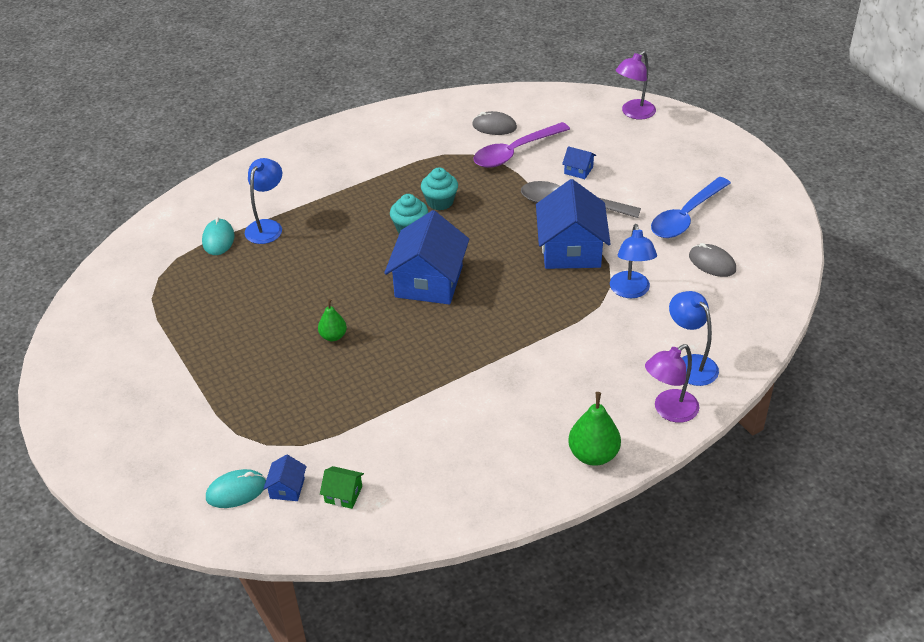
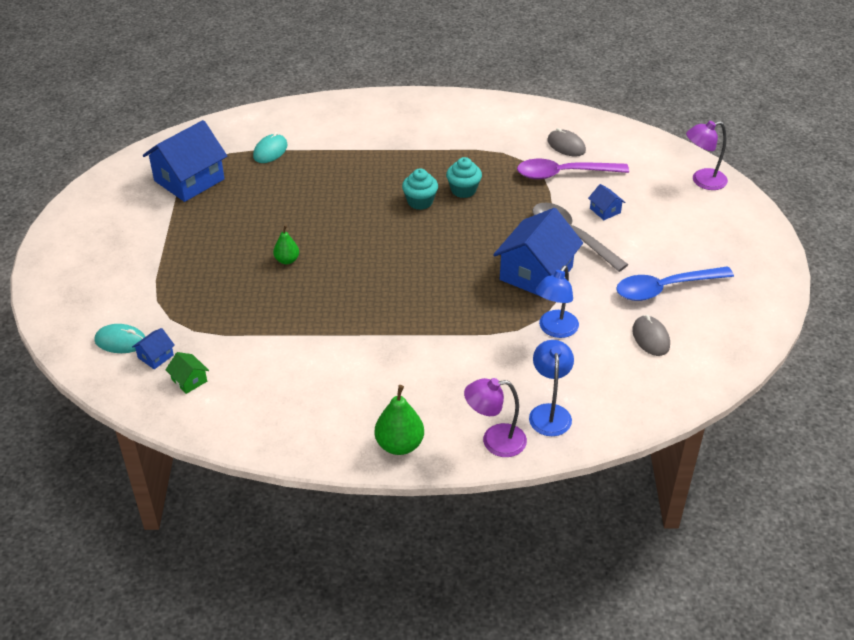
camera: 30 degrees right, 0 degrees up
blue lamp [245,158,282,244] -> none
blue house [384,210,469,305] -> blue house moved to [143,120,227,202]

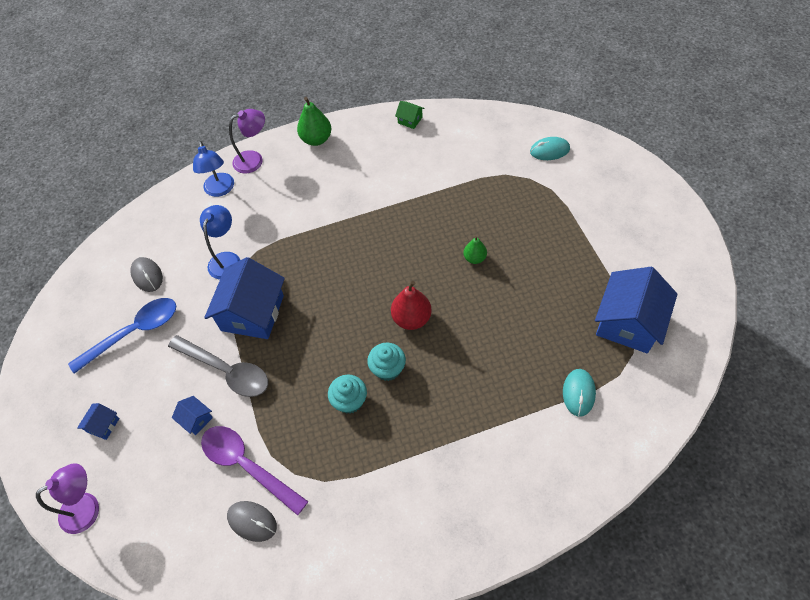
camera: 165 degrees right, 15 degrees up
blue house [132,328,175,369] -> blue house moved to [77,403,120,440]
green house [166,352,209,394] -> green house moved to [395,101,424,129]
purple spoon [517,159,629,179] -> purple spoon turned 120 degrees counterclockwise [201,426,309,516]
none -> red pear [391,281,432,330]

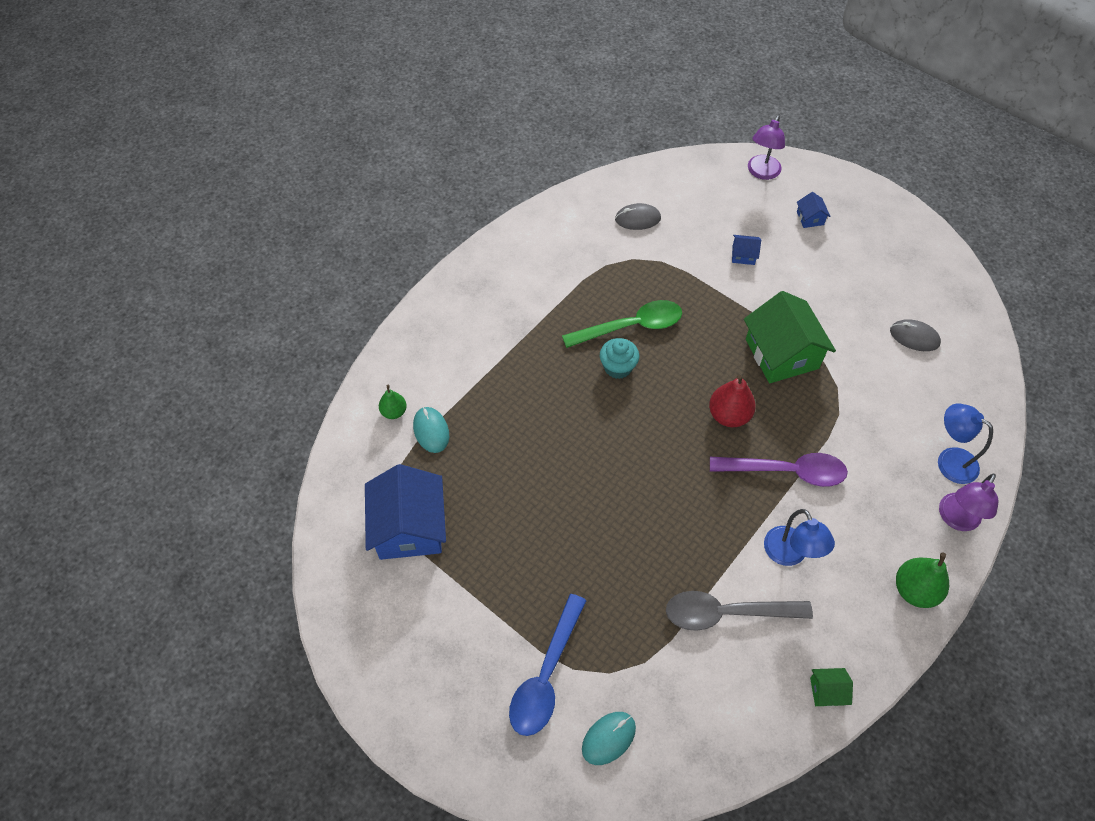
camera: 145 degrees right, 0 degrees up
blue spoon [68,298,176,374] -> blue spoon moved to [509,594,587,736]
grey spoon [168,335,268,397] -> grey spoon moved to [666,591,813,631]
blue lamp [200,205,240,280] -> blue lamp moved to [764,509,835,566]
purple spoon [201,426,309,516] -> purple spoon moved to [710,453,848,487]
blue house [204,257,285,339] -> green house [744,291,836,383]
turquoise cupcake [328,375,367,414] -> green spoon [562,300,682,348]
red pear [391,281,432,330] -> red pear moved to [709,375,756,427]
green pear [463,236,487,264] -> green pear moved to [379,385,407,419]

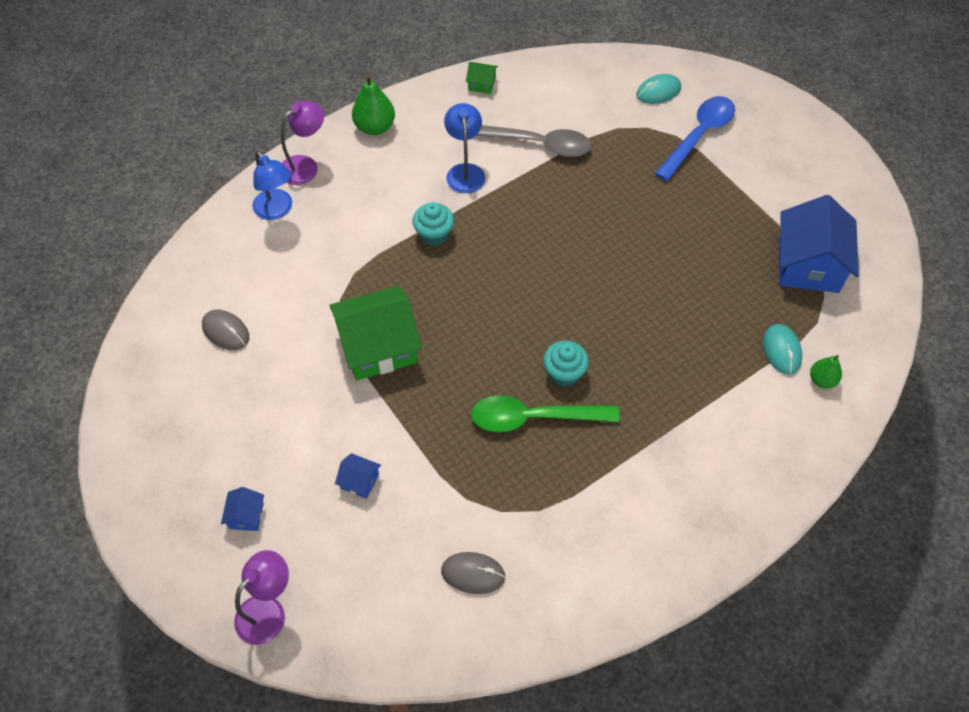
camera: 165 degrees left, 0 degrees up
red pear [709,375,756,427] -> none
purple spoon [710,453,848,487] -> turquoise cupcake [412,202,454,246]
green house [744,291,836,383] -> green house turned 75 degrees clockwise [329,286,422,380]

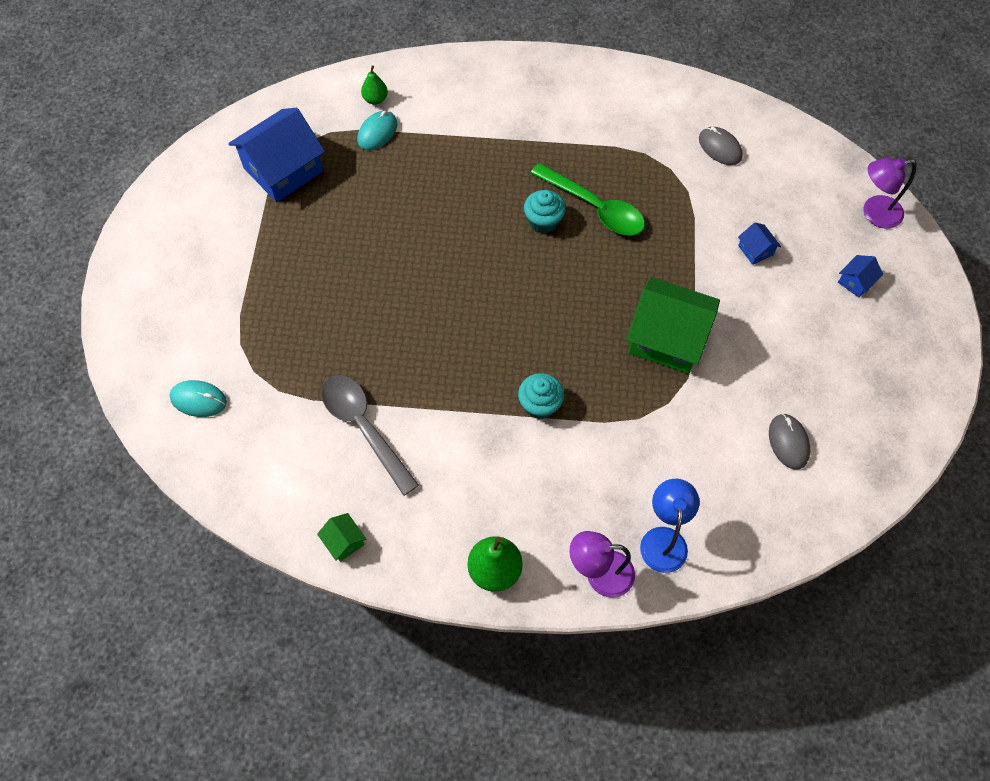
camera: 140 degrees left, 5 degrees up
blue lamp [444,103,485,193] -> none
blue spoon [655,96,735,181] -> none

